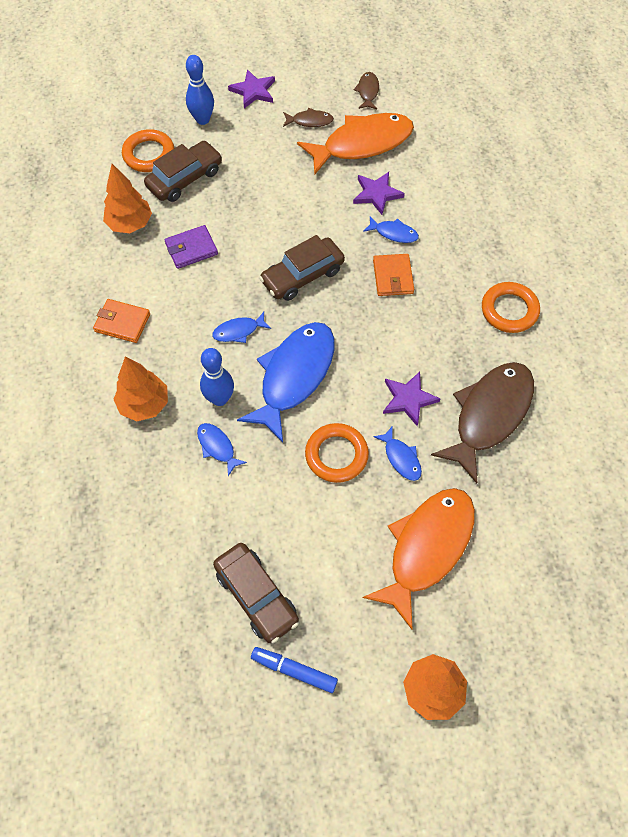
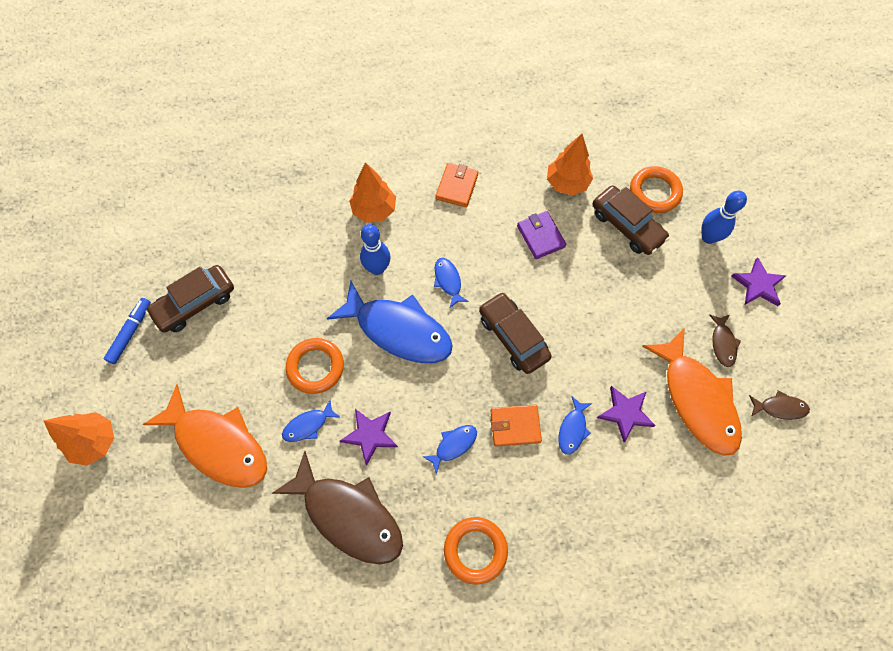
camera: 90 degrees right, 5 degrees up
blue fish [197,423,247,476] -> blue fish moved to [423,425,477,474]

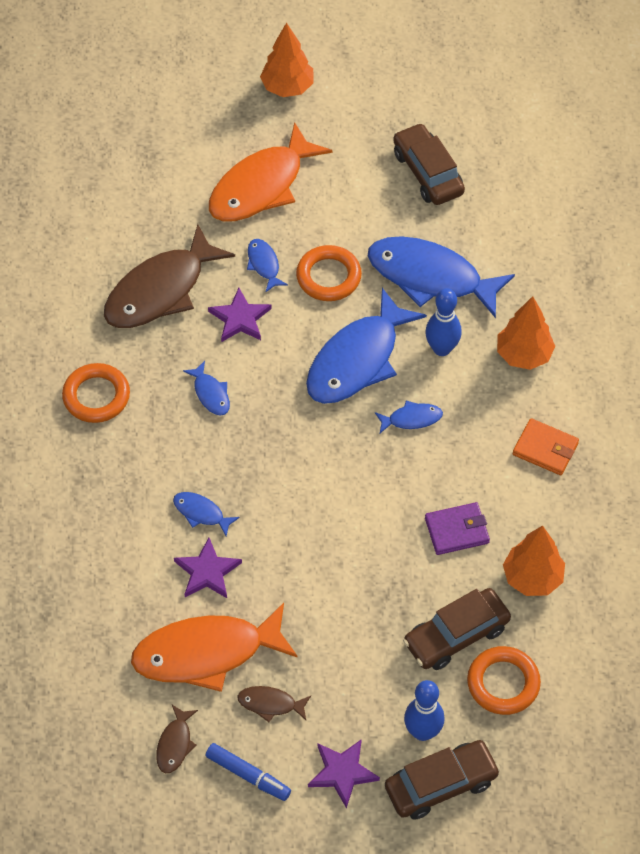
camera: 100 degrees right, 10 degrees down
blue marker [104,298,151,364] -> blue marker moved to [205,743,291,801]
brown car [479,292,552,374] -> brown car moved to [385,740,501,820]
orange wallet [491,405,542,446] -> none
none -> blue fish [368,236,515,318]

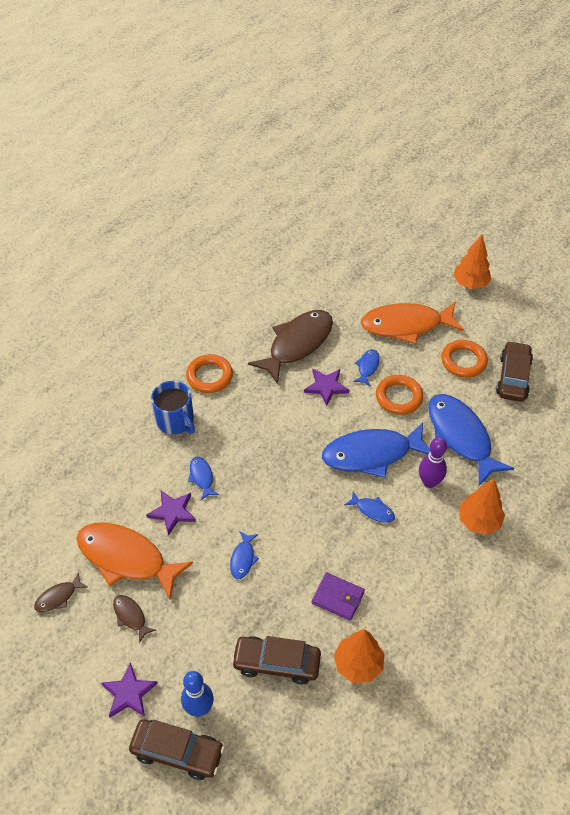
camera: 40 degrees right, 5 degrees down
brown fish [104,224,235,328] -> brown fish turned 135 degrees clockwise [248,310,333,384]
blue fish [183,361,230,416] -> blue fish moved to [230,531,259,579]
blue marker [205,743,291,801] -> none
blue bowling pin [425,288,462,356] -> purple bowling pin [419,437,447,488]
orange ring [467,646,541,715] -> orange ring moved to [441,340,488,378]
orange wallet [513,418,579,475] -> none
none -> blue mug [151,381,195,434]

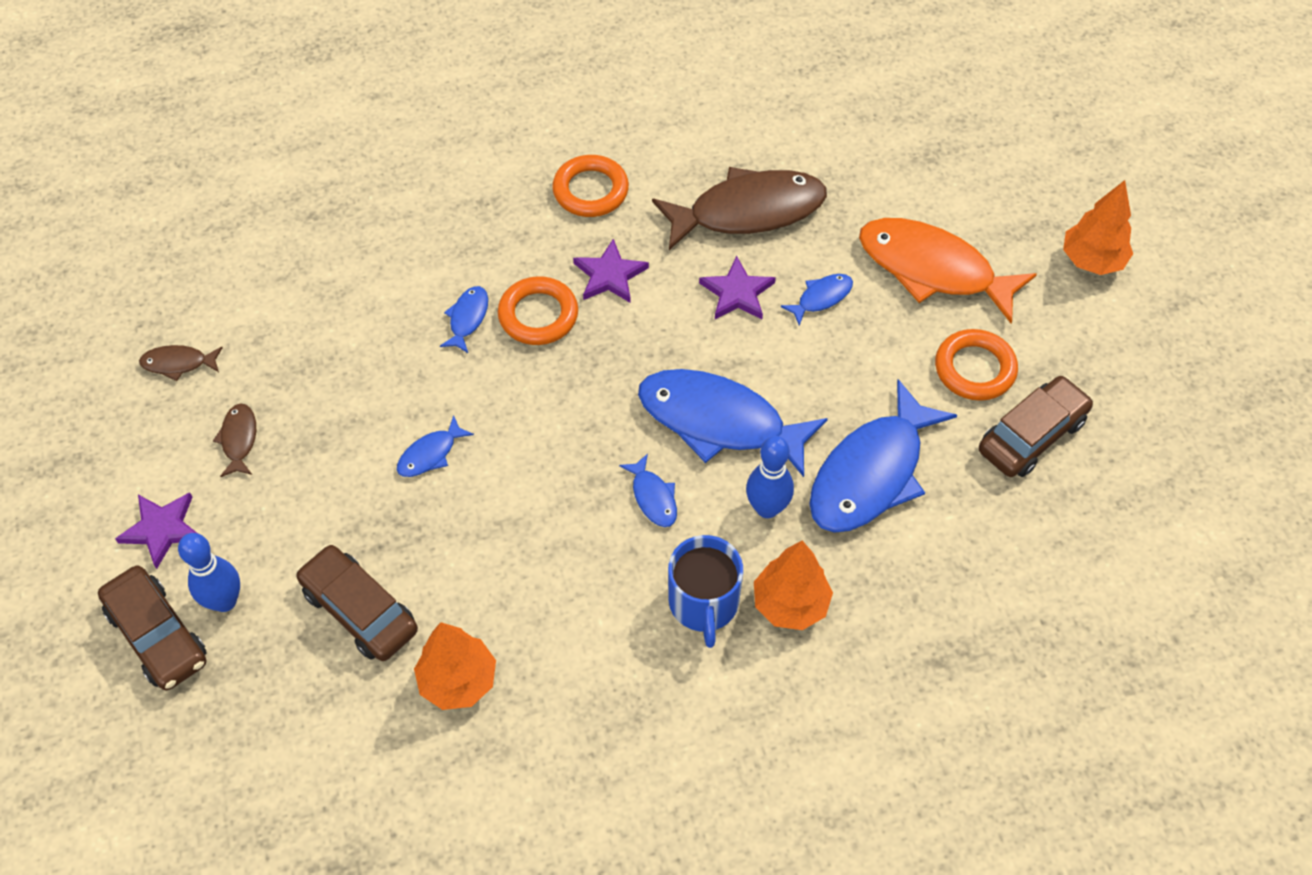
camera: 35 degrees right, 5 degrees up
orange fish [77,523,193,599] -> none
purple star [146,491,196,536] -> purple star moved to [573,239,649,303]
blue mug [151,381,195,434] -> blue mug moved to [668,535,743,648]
purple wallet [311,572,365,621] -> none
orange ring [376,375,423,415] -> orange ring moved to [498,276,578,345]
purple bowling pin [419,437,447,488] -> blue bowling pin [746,436,794,518]
blue fish [428,394,514,486] -> blue fish turned 150 degrees counterclockwise [809,379,957,533]

